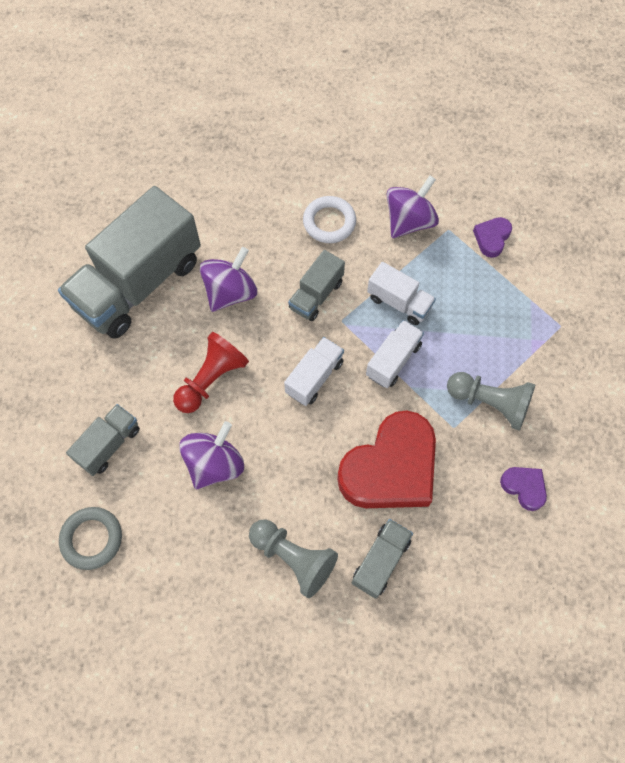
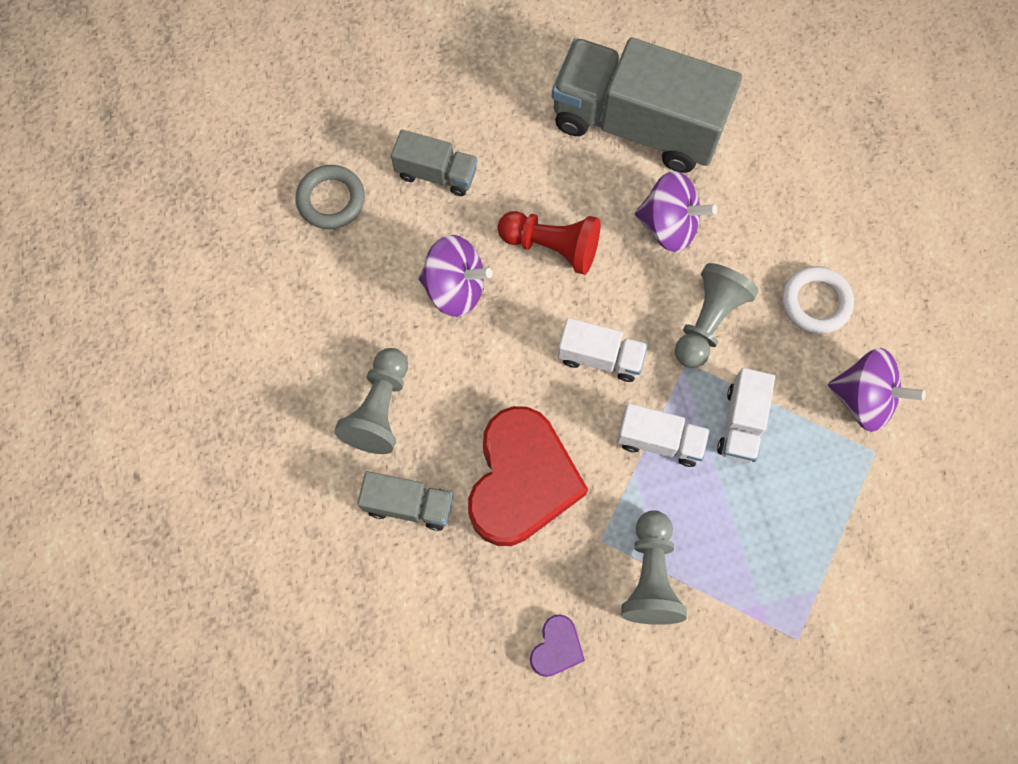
camera: 70 degrees right, 5 degrees up
grey truck [288,250,345,321] -> grey pawn [675,263,759,368]
red heart [337,411,436,508] -> red heart turned 105 degrees counterclockwise [468,406,588,546]
purple heart [473,217,512,258] -> none

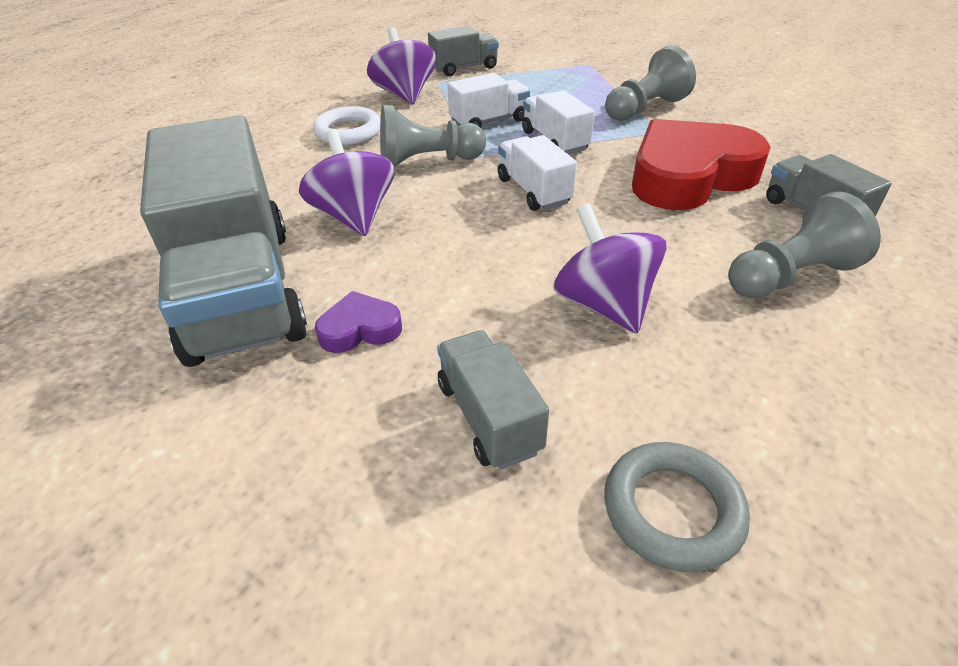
camera: 130 degrees left, 30 degrees down
red pawn [498,211,600,275] -> none
purple heart [530,614,585,677] -> purple heart moved to [315,291,402,353]
none -> grey truck [428,26,499,76]

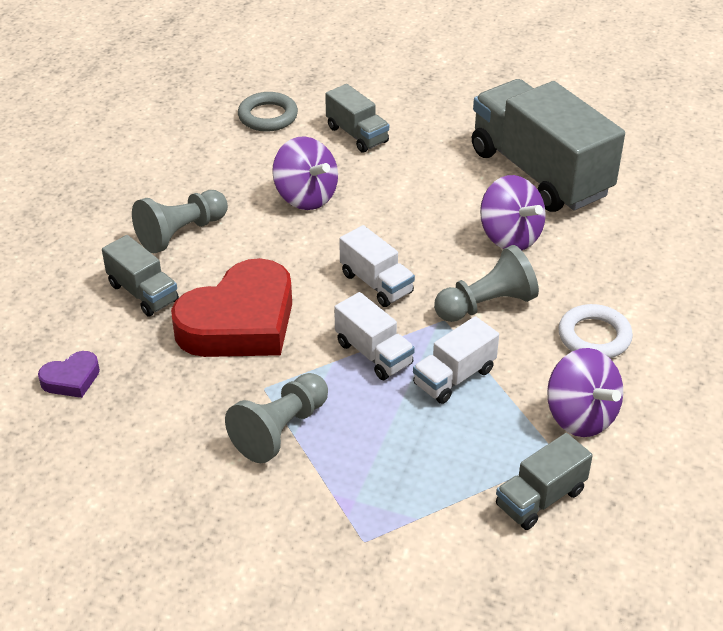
camera: 165 degrees right, 0 degrees up
purple heart [315,291,402,353] -> purple heart moved to [38,351,100,398]

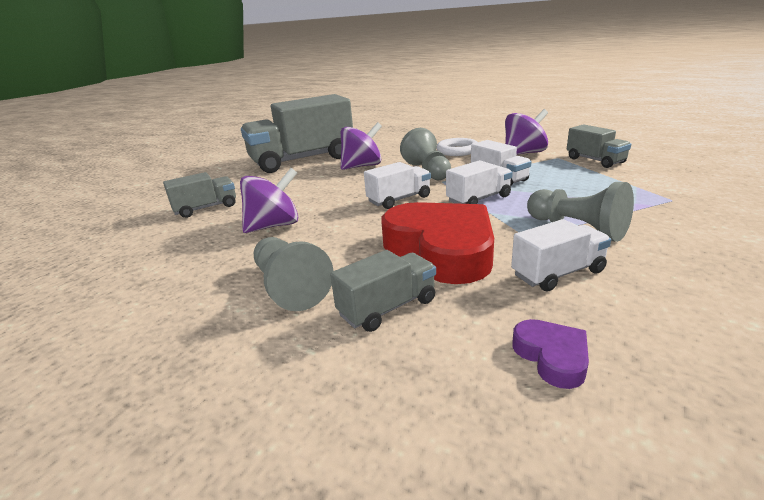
camera: 80 degrees left, 15 degrees down
grey ring [238,92,298,132] -> none
none -> white truck [511,219,611,292]

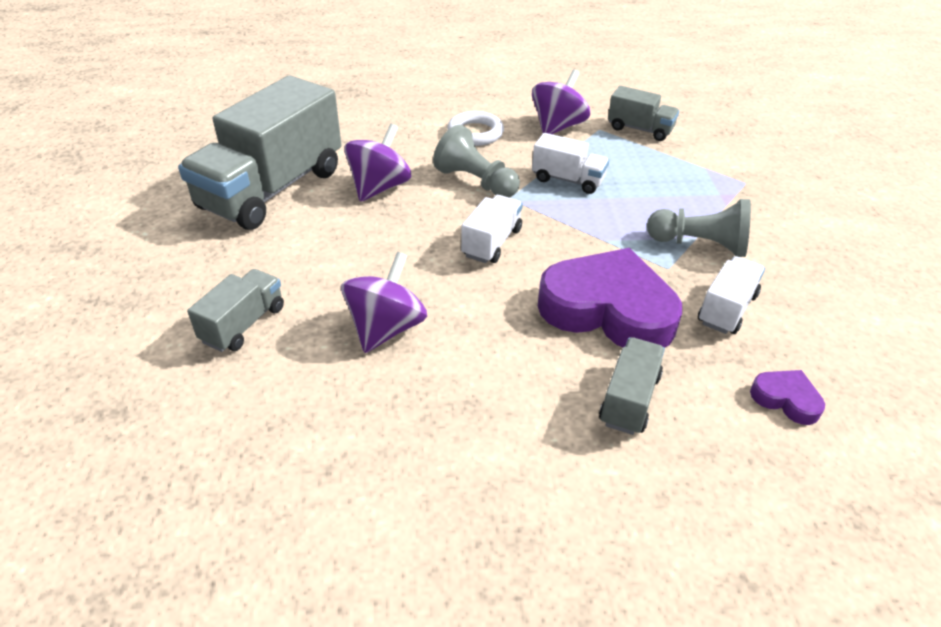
camera: 35 degrees left, 15 degrees up
grey pawn [254,237,334,311] -> none
red heart [381,202,494,284] -> purple heart [538,248,682,348]
white truck [446,160,513,204] -> none

